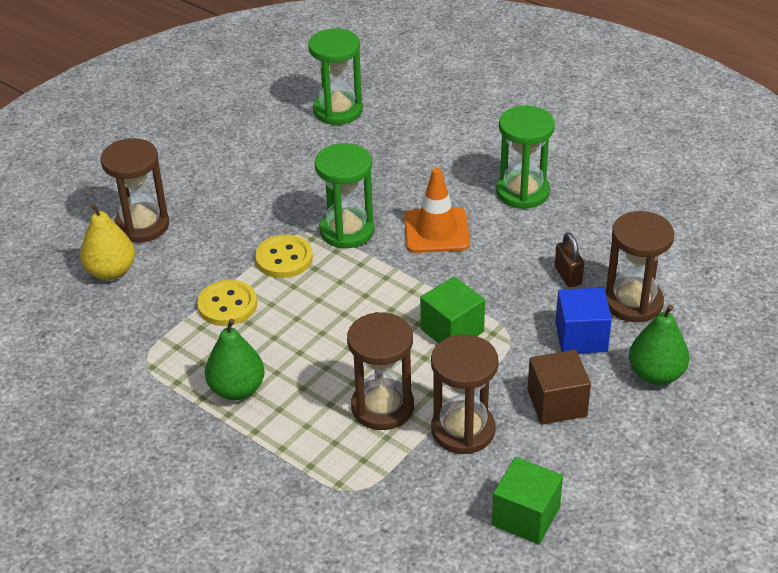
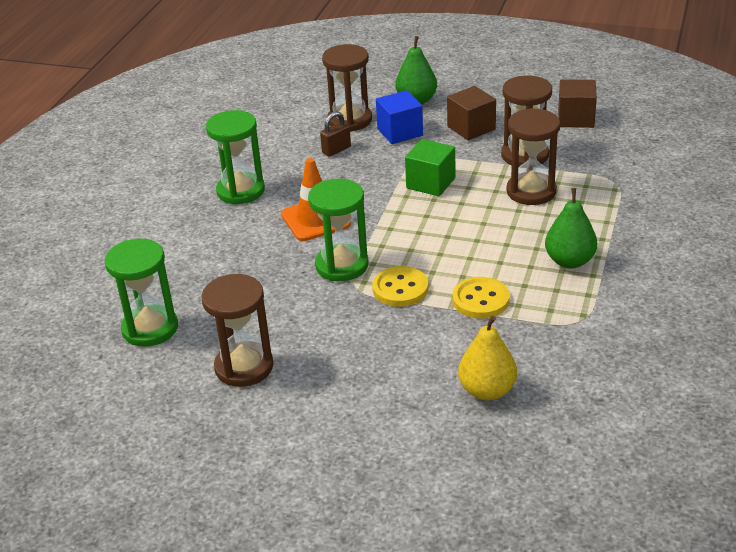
camera: 110 degrees left, 5 degrees down
brown hourglass [101,138,169,243] -> brown hourglass moved to [201,274,273,387]
green cube [492,457,563,544] -> brown cube [558,79,597,128]

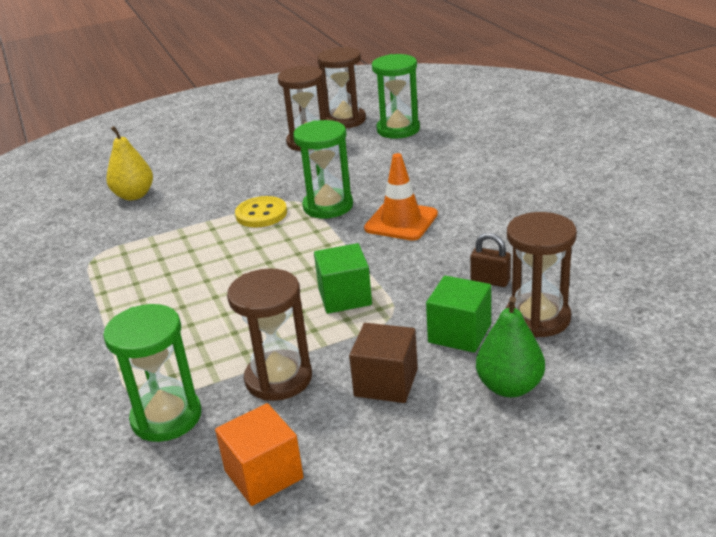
camera: 140 degrees right, 5 degrees down
green hourglass [206,110,265,205] -> green hourglass moved to [103,304,201,442]
brown padlock [320,111,351,157] -> brown padlock turned 75 degrees counterclockwise [470,233,511,287]
blue cube [376,90,423,144] -> green cube [426,276,491,353]
yellow button [452,277,510,318] -> none
brown hourglass [507,108,560,205] -> brown hourglass moved to [317,47,366,128]
green pear [545,188,597,269] -> none
brown cube [558,79,597,128] -> orange cube [215,403,304,506]

